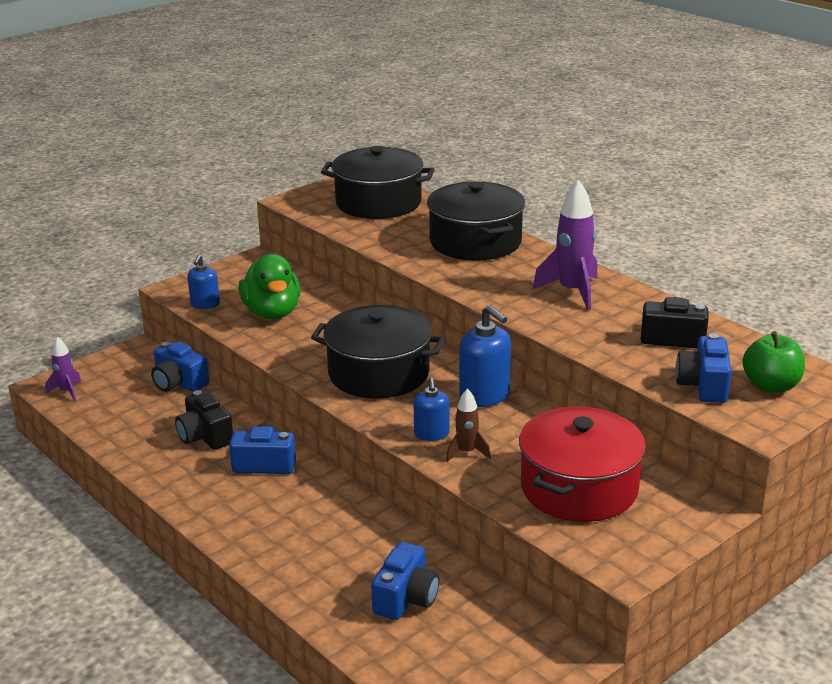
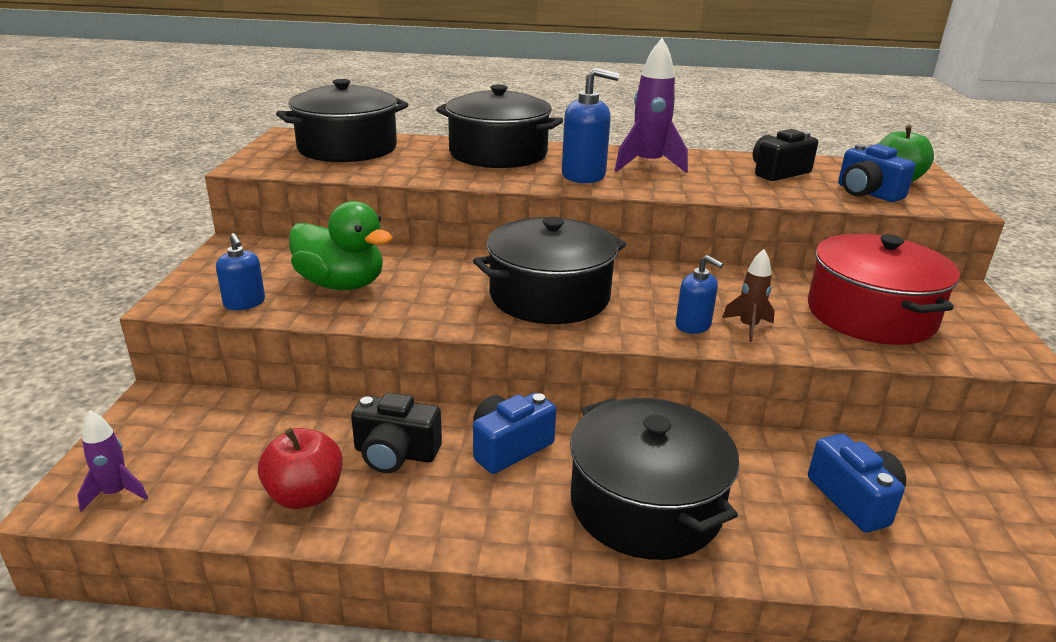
camera: 45 degrees left, 0 degrees up
blue camera [151,342,209,392] -> none
blue soap dispenser [459,305,511,407] -> blue soap dispenser moved to [562,68,620,183]
none -> red apple [258,428,343,509]
none -> black pot [570,398,740,560]

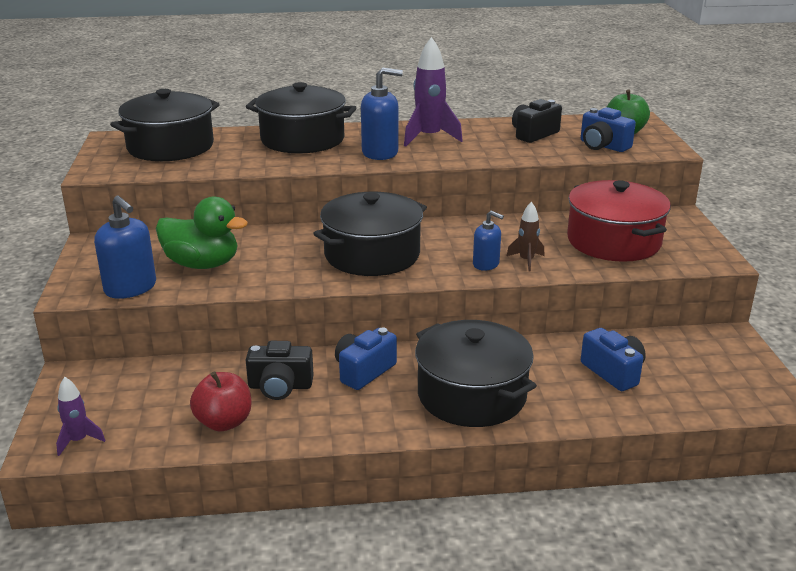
camera: 10 degrees left, 0 degrees up
blue soap dispenser [216,233,265,310] -> blue soap dispenser [94,196,156,299], size x1.63

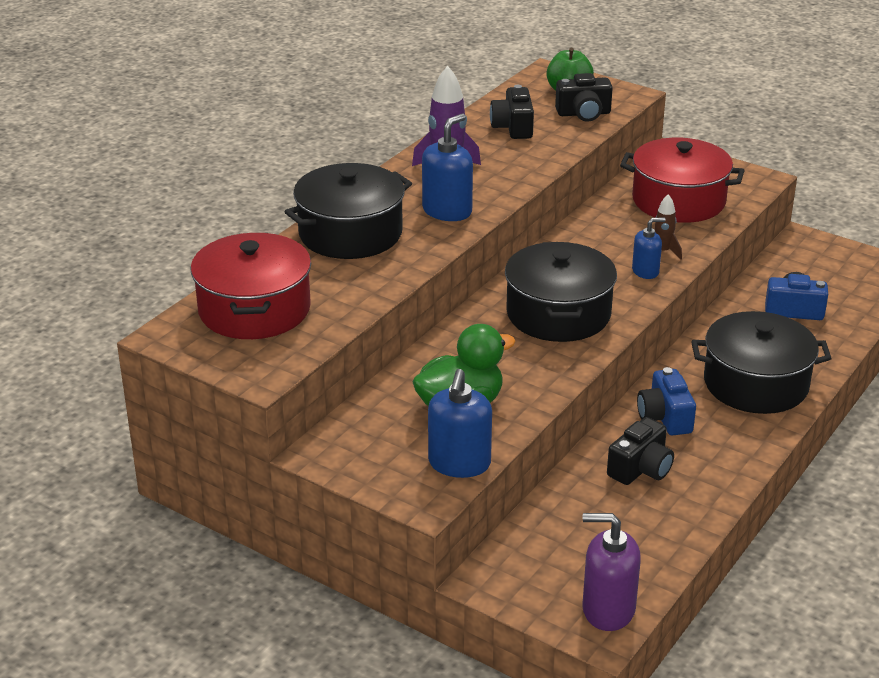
camera: 50 degrees left, 5 degrees up
purple rocket [56,377,105,456] -> purple soap dispenser [582,513,641,631]
blue soap dispenser [94,196,156,299] -> blue soap dispenser turned 105 degrees clockwise [428,369,492,478]
black pot [110,89,220,161] -> red pot [191,233,311,339]
red apple [190,371,252,432] -> none
blue camera [581,107,636,152] -> black camera [555,73,613,122]

